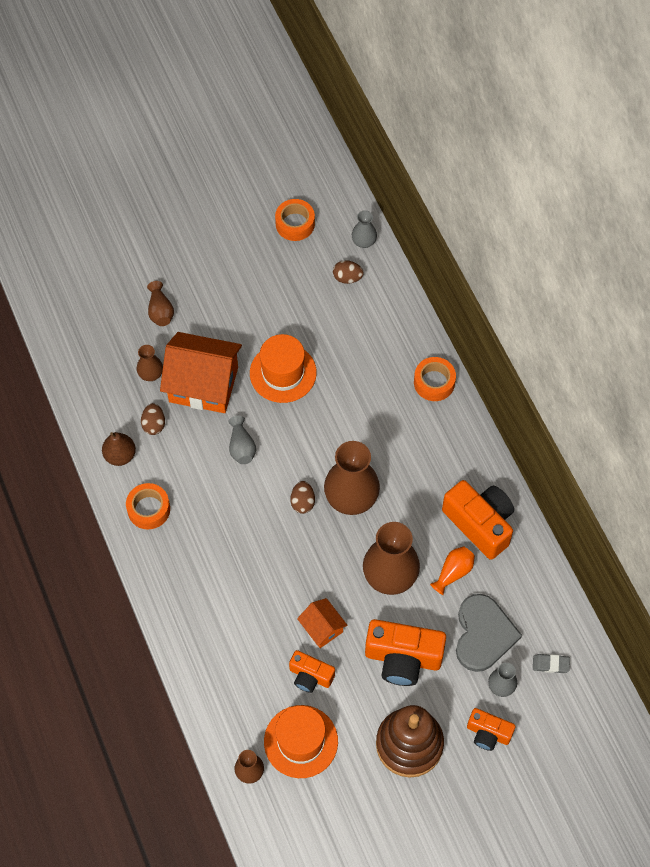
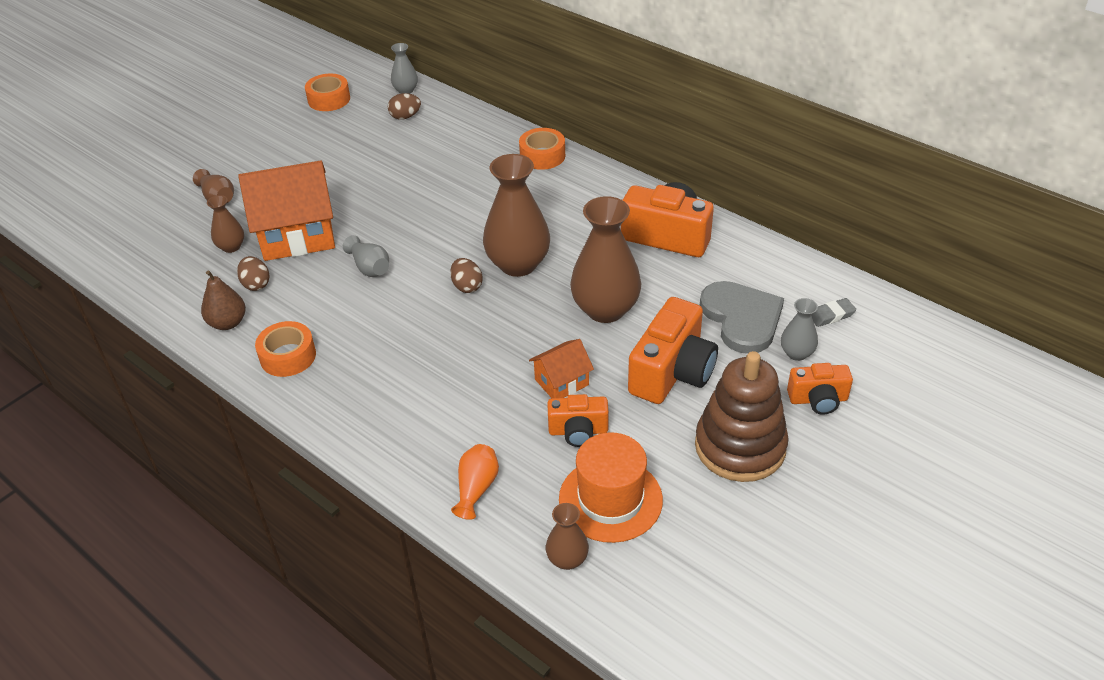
camera: 25 degrees left, 20 degrees down
orange hat [250,334,317,403] -> none
orange house [297,598,348,648] -> orange house turned 60 degrees counterclockwise [529,339,594,398]
orange camera [365,619,446,686] -> orange camera turned 45 degrees counterclockwise [628,297,718,404]
orange vase [430,546,475,595] -> orange vase moved to [451,444,499,520]

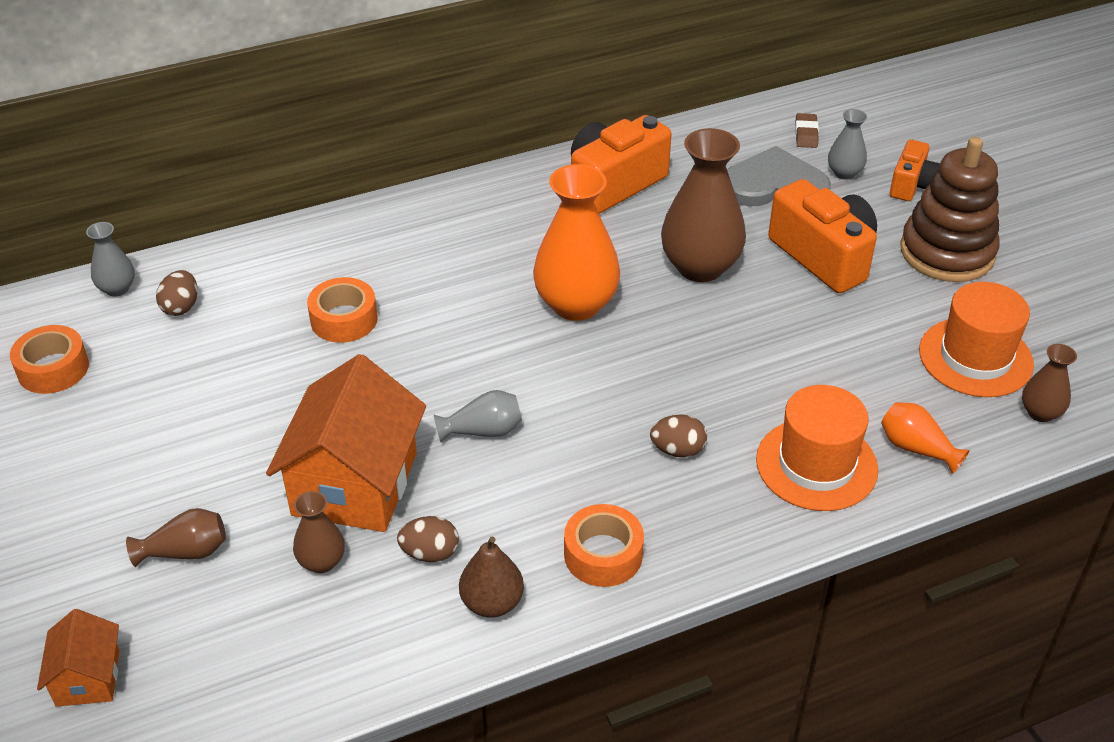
camera: 65 degrees left, 0 degrees up
brown egg [450,258,483,293] -> brown egg moved to [650,414,707,458]
brown vase [483,154,550,277] -> orange vase [533,164,620,321]
orange tape [519,128,565,170] -> orange tape moved to [307,277,378,343]
orange house [529,339,594,398] -> orange house moved to [37,609,120,707]
orange camera [548,394,609,447] -> none
grey eraser [811,298,856,327] -> brown eraser [795,113,819,148]
none -> orange hat [756,385,878,511]

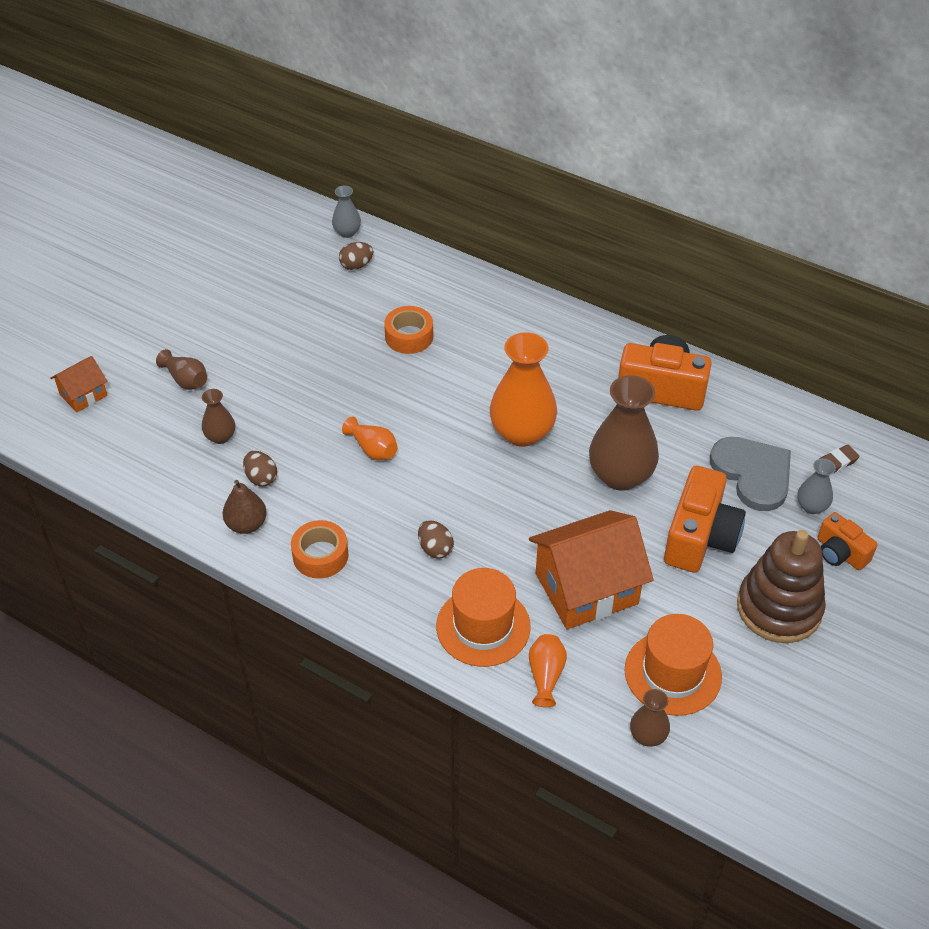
camera: 55 degrees right, 5 degrees up
orange tape [10,325,89,394] -> none
orange house [266,354,426,532] -> orange house moved to [529,510,654,629]
grey vase [434,390,522,442] -> orange vase [342,416,398,460]
orange camera [890,140,940,201] -> orange camera turned 60 degrees clockwise [818,512,877,570]

